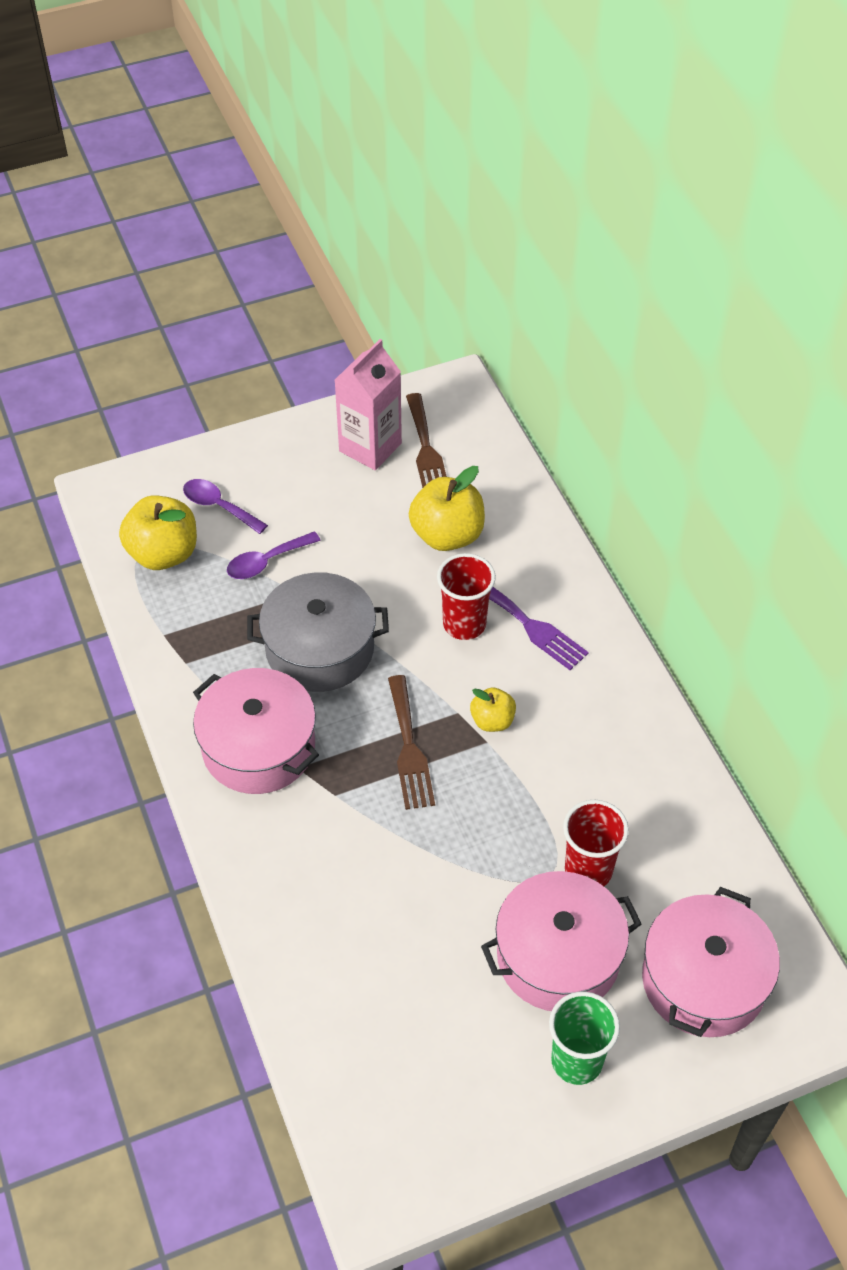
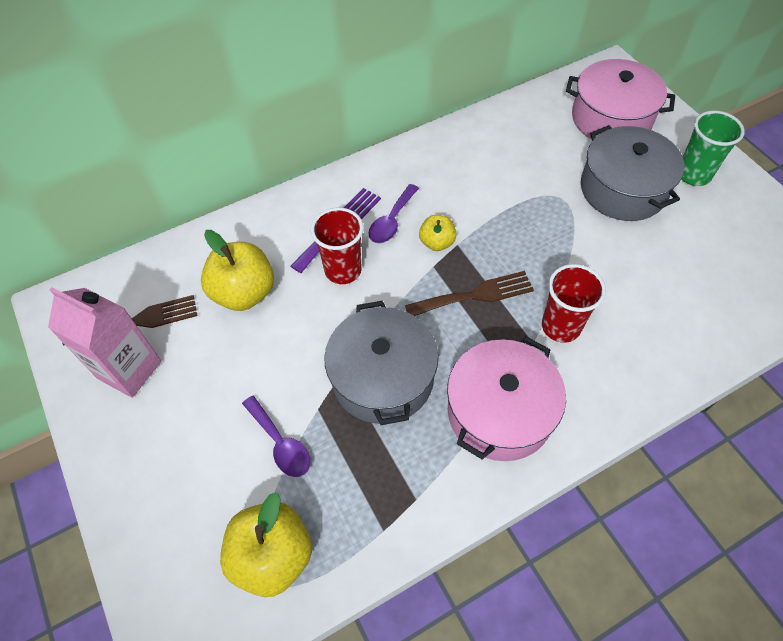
camera: 95 degrees left, 5 degrees up
purple spoon [183,479,268,534] -> purple spoon moved to [369,184,419,243]
pink pot [481,871,641,1011] -> grey pot [581,125,684,221]
red cup [563,800,629,886] -> red cup moved to [542,264,606,343]

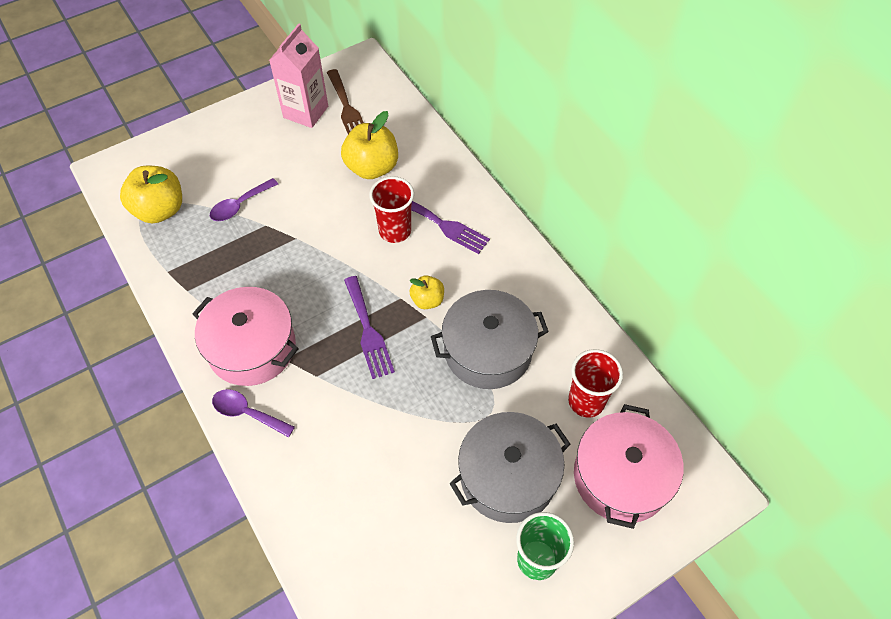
camera: 85 degrees right, 0 degrees up
grey pot [324,301,439,425] -> grey pot moved to [431,290,549,389]
purple spoon [369,184,419,243] -> purple spoon moved to [212,389,295,437]
brown fork [405,271,534,316] -> purple fork [344,276,395,379]
red cup [542,264,606,343] -> red cup moved to [568,349,623,418]

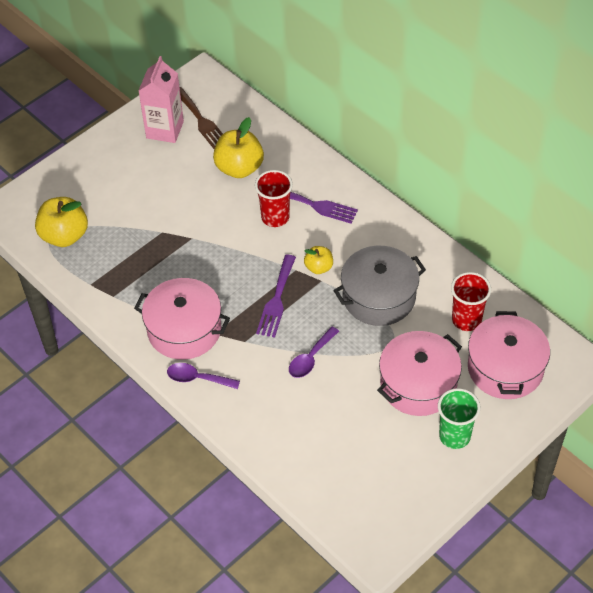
camera: 10 degrees left, 5 degrees down
purple spoon [210,178,278,221] -> purple spoon moved to [289,326,339,378]
purple fork [344,276,395,379] -> purple fork turned 45 degrees clockwise [256,255,296,338]
grey pot [449,412,570,523] -> pink pot [377,331,462,416]

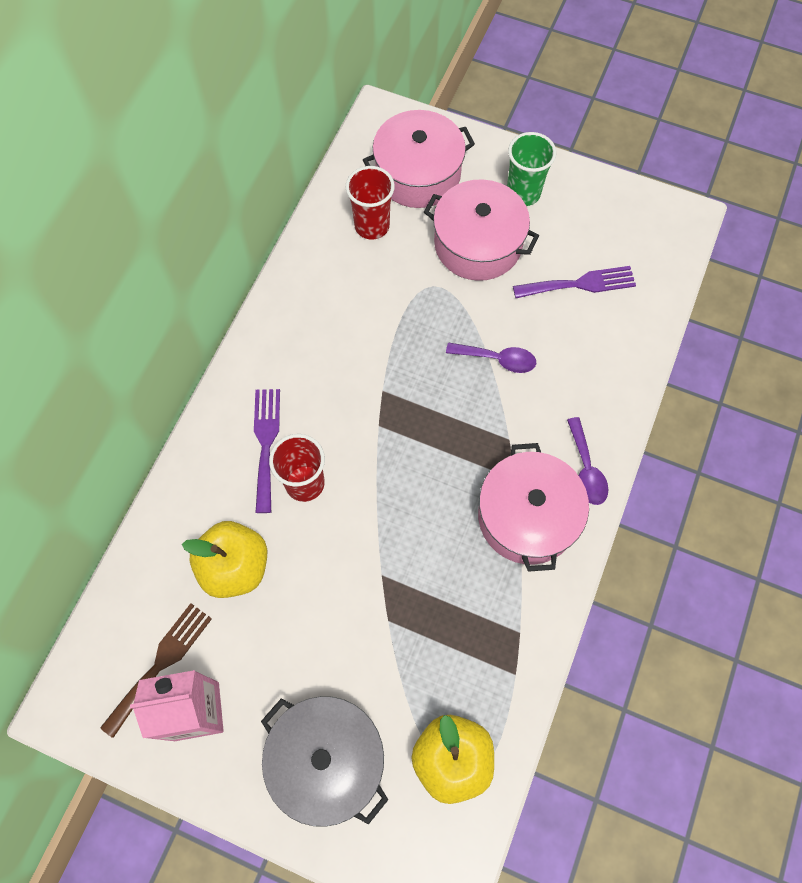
camera: 115 degrees left, 15 degrees up
purple fork [256,255,296,338] -> purple fork moved to [513,266,636,298]
yellow apple [304,246,333,274] -> none
grey pot [333,246,426,326] -> grey pot moved to [261,696,388,827]

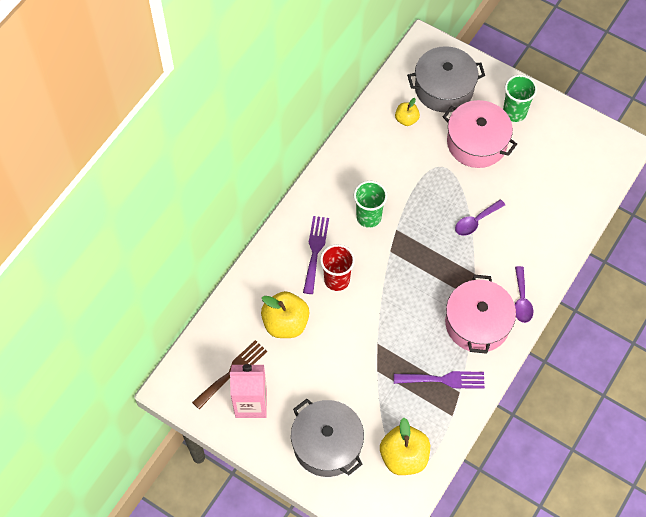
camera: 10 degrees right, 5 degrees down
red cup [346,166,395,240] -> yellow apple [395,98,420,126]
pink pot [363,110,475,208] -> grey pot [407,46,485,113]
purple spoon [446,342,536,373] -> purple spoon turned 120 degrees clockwise [455,199,505,236]
purple fork [513,266,636,298] -> purple fork moved to [394,371,485,389]
none -> green cup [354,181,388,228]

